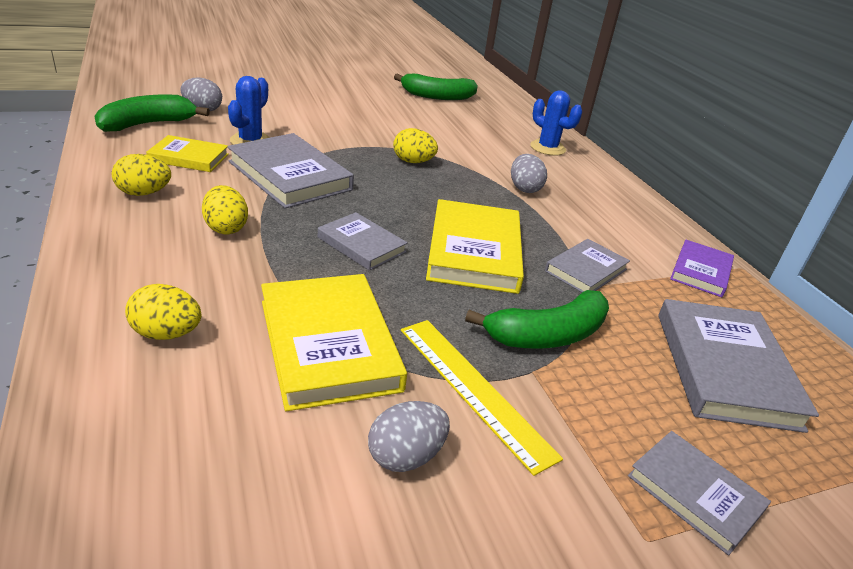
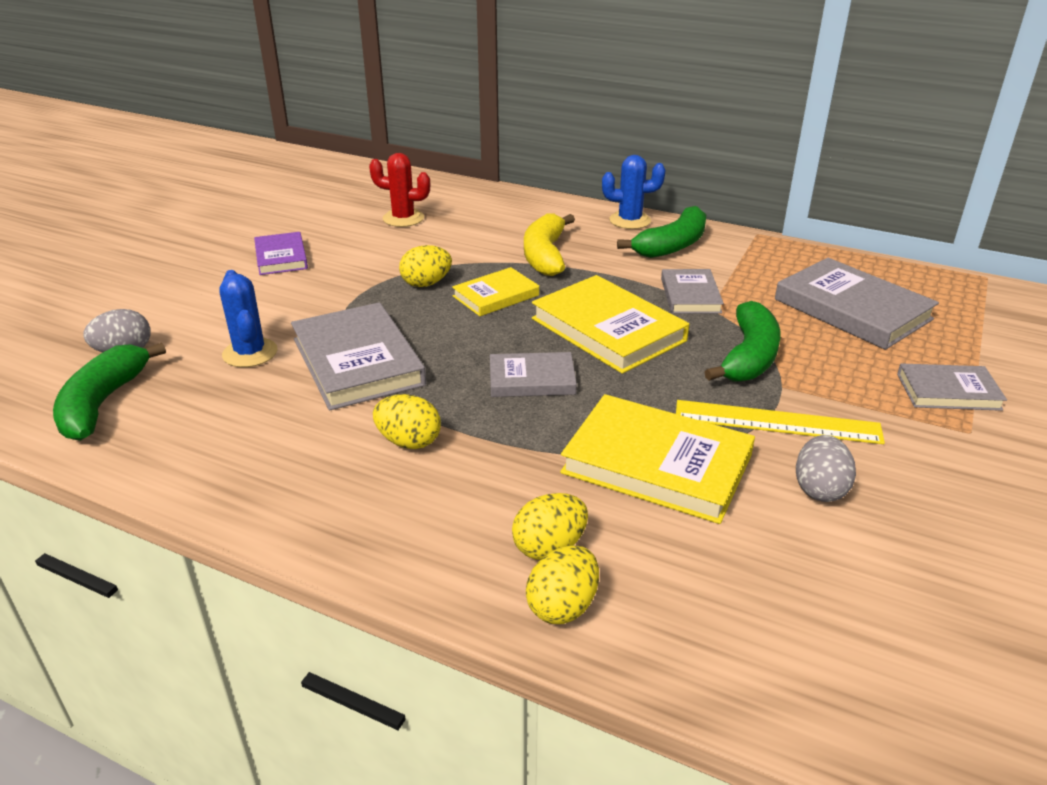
camera: 40 degrees left, 0 degrees up
yellow egg [112,154,171,196] -> yellow egg moved to [526,545,599,624]
yellow book [146,135,229,172] -> yellow book moved to [452,267,539,316]
grey book [227,133,354,209] -> grey book turned 60 degrees clockwise [291,302,426,411]
green banana [394,73,478,100] -> green banana moved to [617,206,706,258]
grey egg [511,154,547,193] -> yellow banana [524,213,575,276]
blue cactus [530,90,582,156] -> blue cactus moved to [602,155,665,229]
purple book [670,240,734,297] -> purple book moved to [254,232,308,275]
none -> red cactus [369,153,430,227]

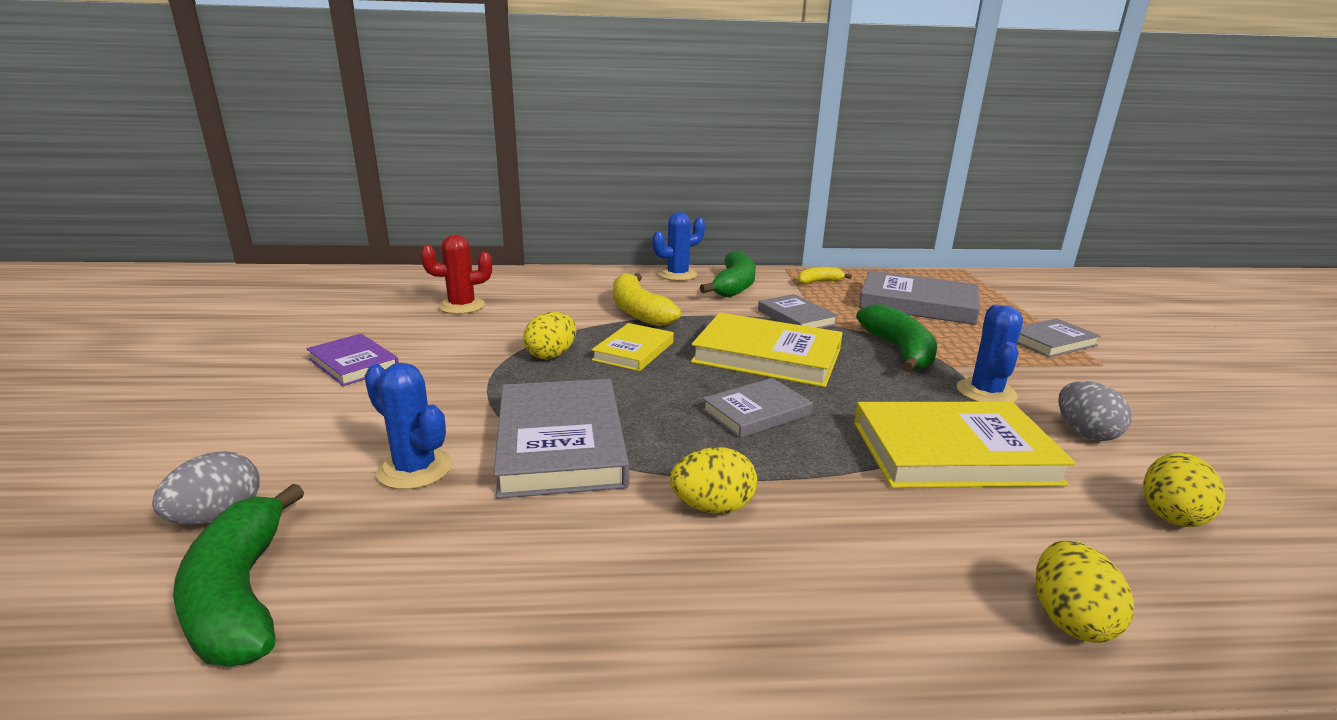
camera: 30 degrees left, 10 degrees down
grey book [291,302,426,411] -> grey book turned 45 degrees clockwise [493,379,629,499]
yellow egg [512,493,588,560] -> yellow egg moved to [1143,452,1225,527]
yellow ruler [676,400,885,444] -> blue cactus [957,304,1023,403]
none -> yellow banana [797,267,852,284]

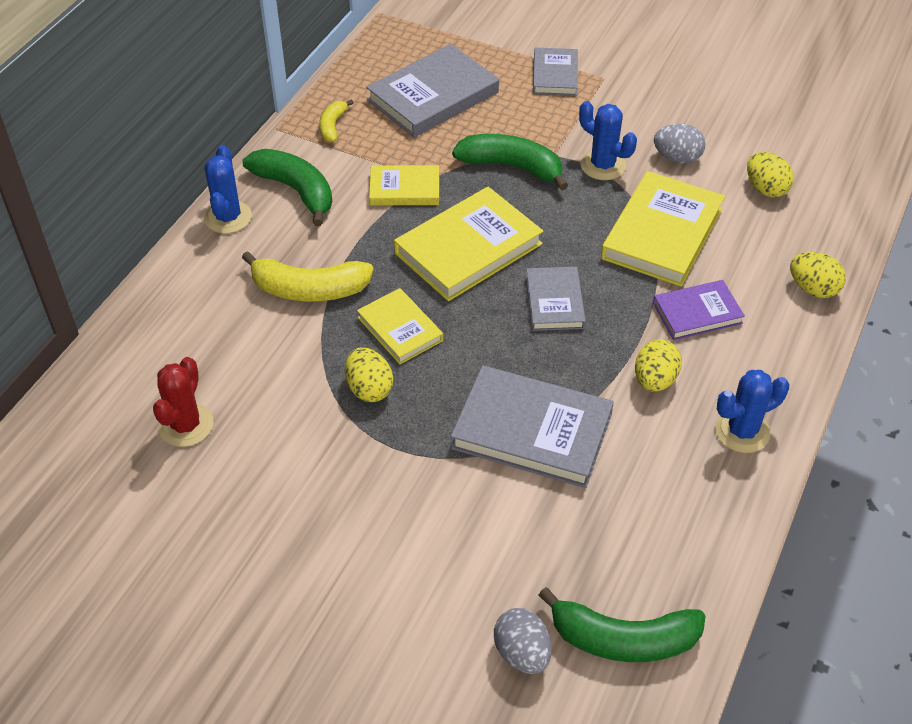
camera: 60 degrees left, 25 degrees up
purple book [306,334,399,386] -> purple book moved to [653,280,745,340]
blue cactus [364,363,452,490] -> blue cactus moved to [715,370,789,453]
grey book [758,294,838,328] -> yellow book [369,165,439,205]

